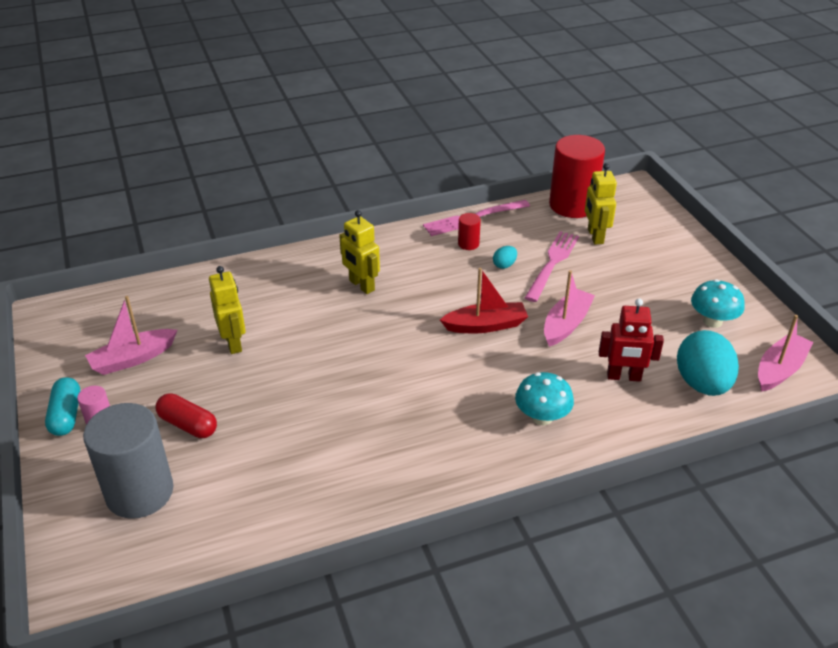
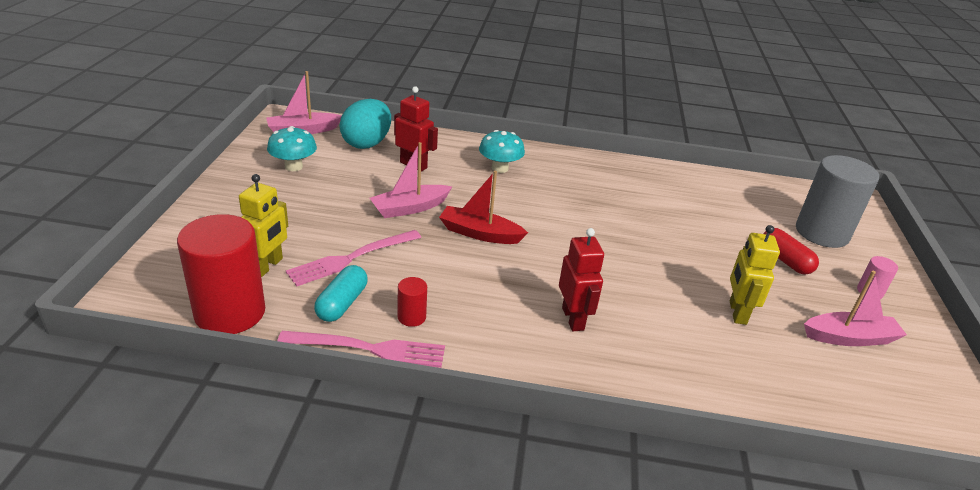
camera: 155 degrees left, 5 degrees down
turquoise capsule [45,377,80,436] -> turquoise capsule moved to [314,265,368,322]
yellow robot [339,210,380,294] -> red robot [559,228,604,331]
turquoise egg [493,246,517,269] -> none

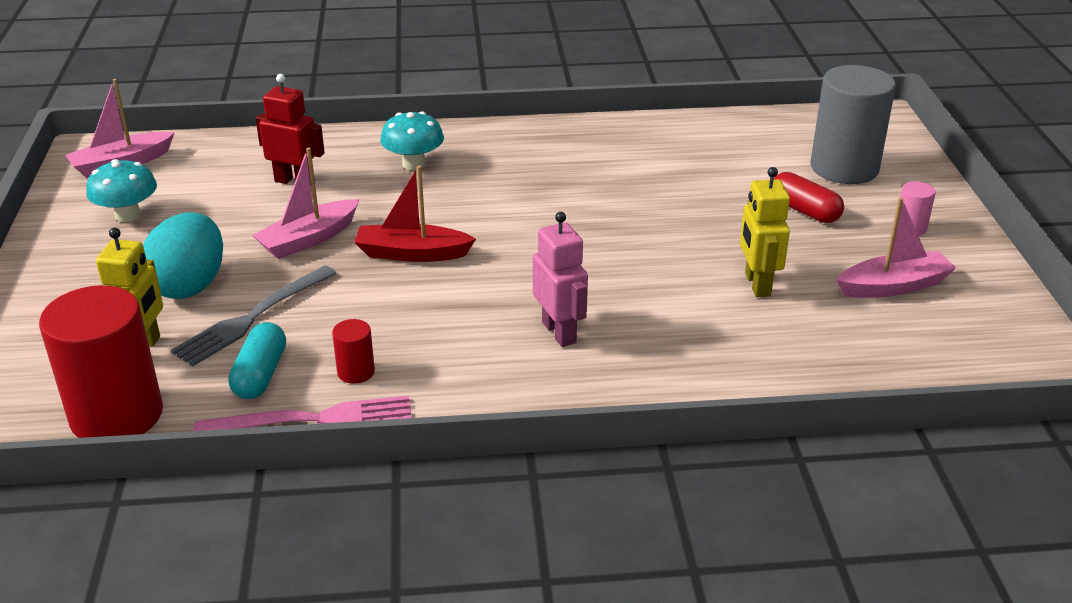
camera: 10 degrees left, 0 degrees up
pink fork [286,230,421,286] -> grey fork [171,265,337,367]
turquoise egg [339,99,391,149] -> turquoise egg moved to [143,212,223,299]
red robot [559,228,604,331] -> pink robot [533,212,588,347]

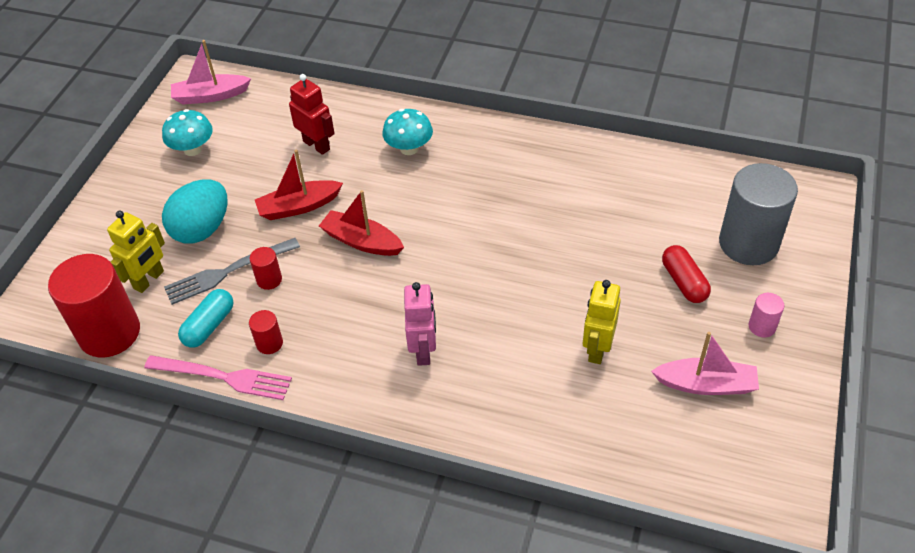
camera: 25 degrees right, 15 degrees up
pink boat [252,148,359,259] -> red boat [255,150,343,220]
none -> red cylinder [250,247,282,290]

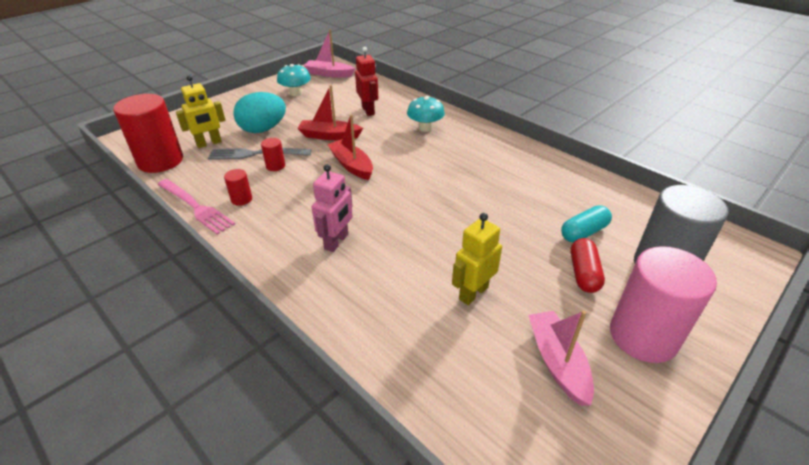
camera: 25 degrees right, 10 degrees down
turquoise capsule [178,289,233,348] -> turquoise capsule moved to [561,205,612,242]
pink boat [651,332,759,395] -> pink boat turned 135 degrees counterclockwise [528,310,594,406]
pink cylinder [748,293,784,337] -> pink cylinder [610,246,717,363], size x2.32

